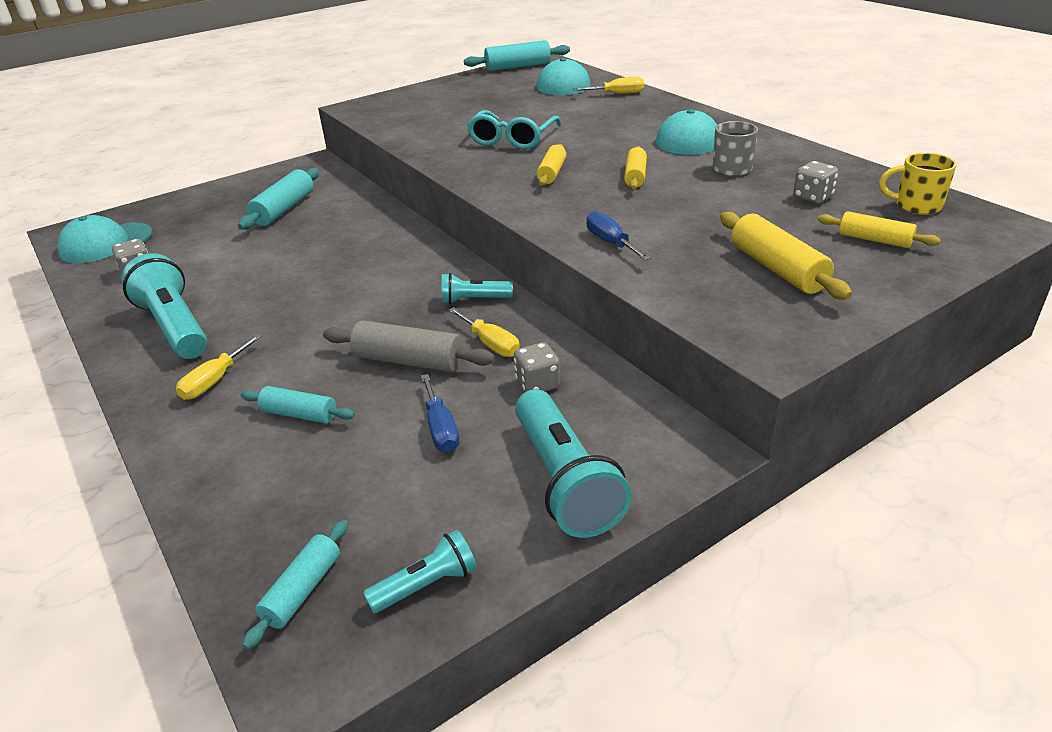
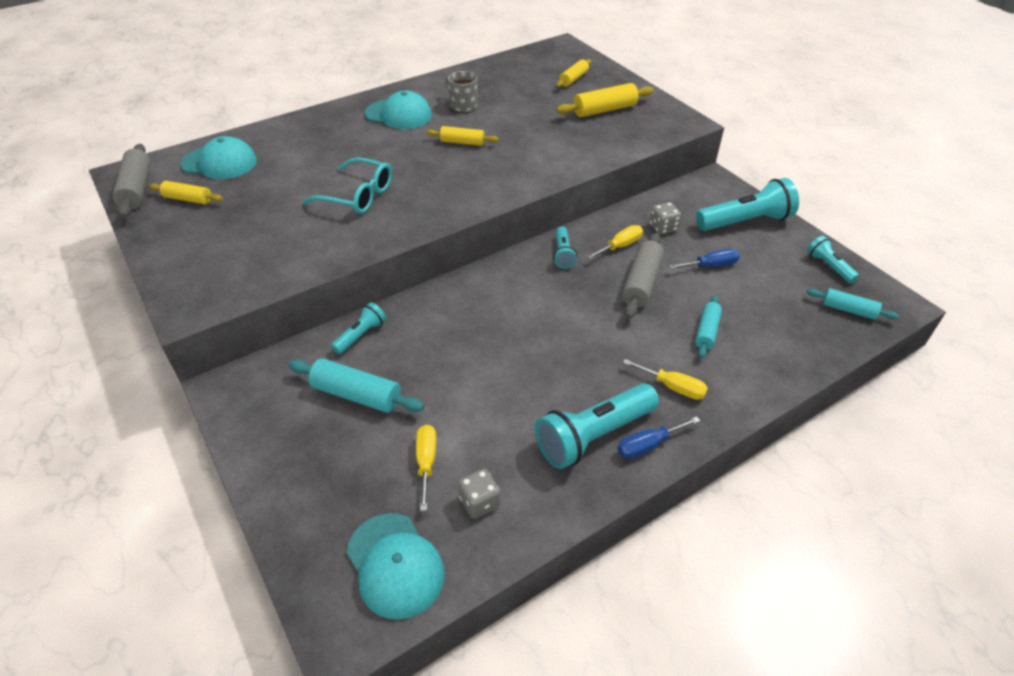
camera: 90 degrees left, 10 degrees up
turquoise rolling pin [464,40,570,71] -> grey rolling pin [112,144,151,218]
yellow rolling pin [536,144,566,186] -> yellow rolling pin moved to [149,181,223,204]
yellow screwdriver [574,77,644,94] -> yellow screwdriver moved to [416,425,436,511]
blue screwdriver [586,211,651,260] -> blue screwdriver moved to [618,416,700,459]
grey dice [793,161,838,204] -> none
yellow mug [879,153,957,215] -> none
none -> turquoise flashlight [331,302,386,354]

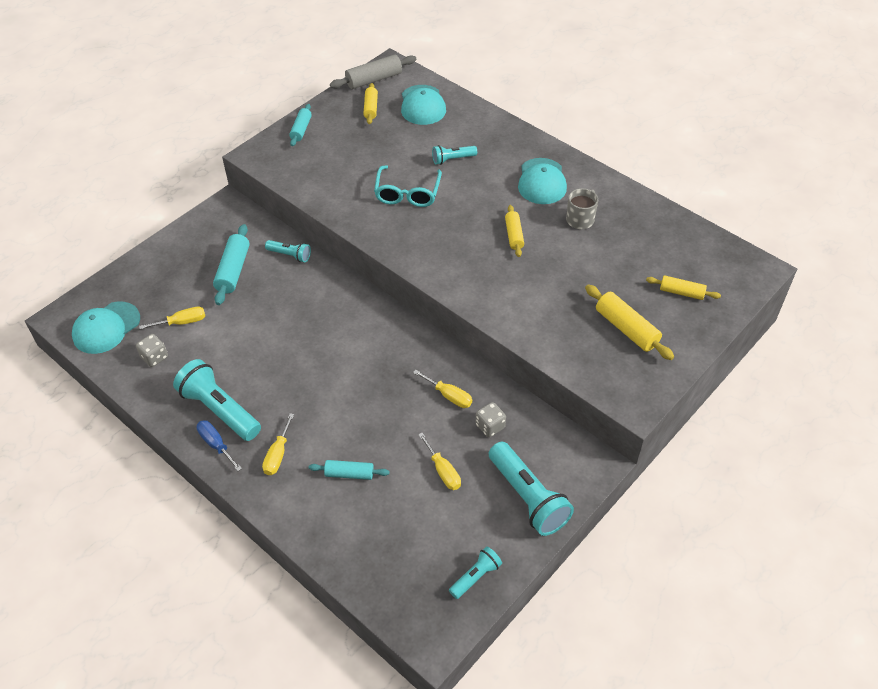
camera: 75 degrees right, 5 degrees up
turquoise flashlight [553,226,577,269] -> turquoise flashlight moved to [432,145,477,165]
grey rolling pin [622,233,664,319] -> none
blue screwdriver [669,249,740,269] -> yellow screwdriver [418,433,461,490]
turquoise rolling pin [807,288,899,320] -> turquoise rolling pin moved to [289,104,312,146]

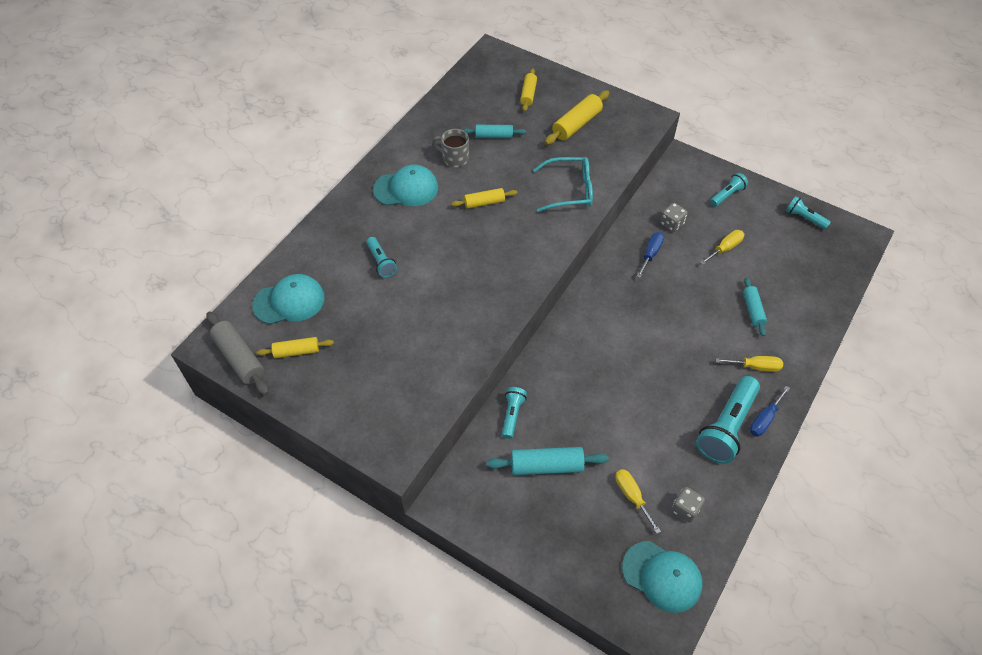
camera: 100 degrees left, 5 degrees up
turquoise rolling pin [289,104,312,146] -> turquoise rolling pin moved to [463,125,526,138]
turquoise glasses [374,165,442,207] -> turquoise glasses moved to [533,157,593,212]
yellow screwdriver [413,370,472,408] -> blue screwdriver [636,232,664,278]
turquoise flashlight [489,442,574,536] -> turquoise flashlight [710,173,748,207], size x0.53

